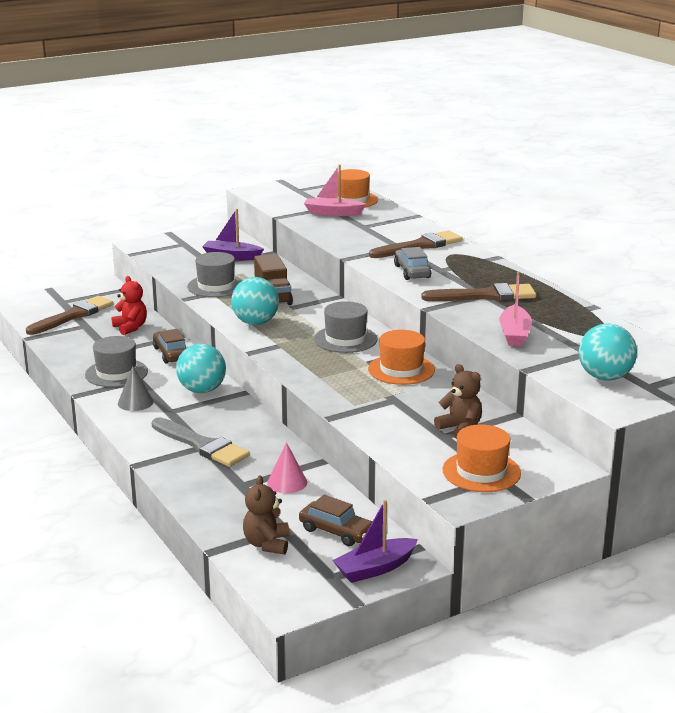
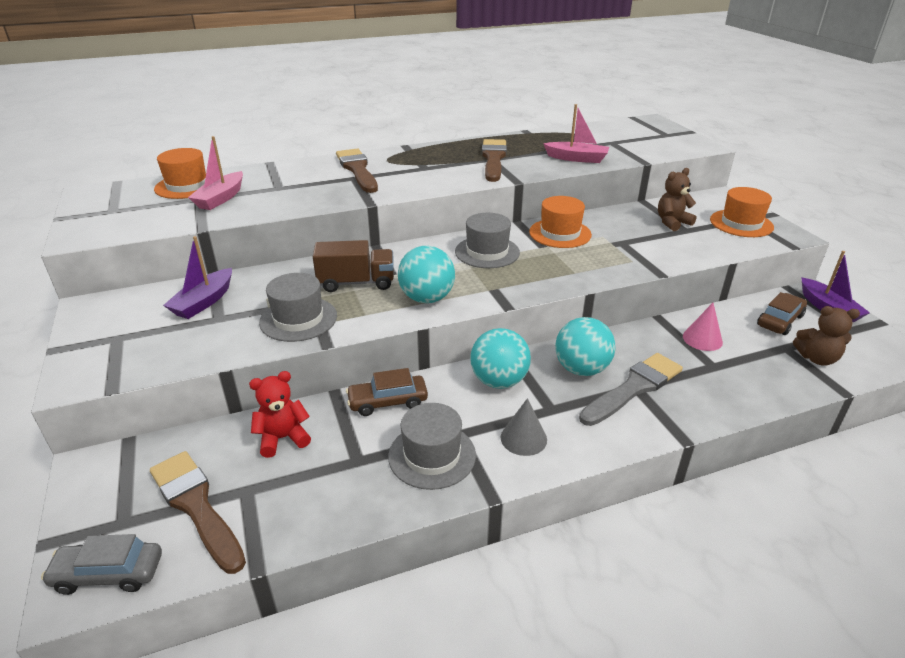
camera: 80 degrees left, 10 degrees up
grey car [394,247,431,280] -> grey car moved to [41,534,162,595]
turquoise ball [579,323,637,381] -> turquoise ball moved to [555,317,615,376]

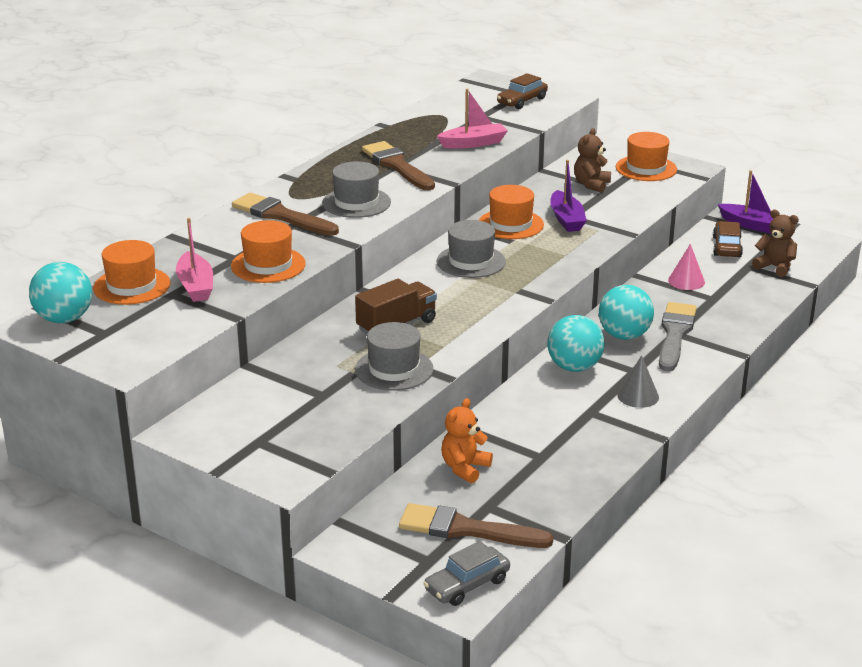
camera: 35 degrees left, 5 degrees down
purple boat [163,236,232,319] -> purple boat moved to [550,160,587,232]
red teddy bear [249,371,311,458] -> orange teddy bear [441,398,493,483]
brown car [346,368,428,416] -> brown car moved to [497,73,548,109]
grey hat [388,403,476,490] -> grey hat moved to [322,161,391,218]
turquoise ball [398,246,455,303] -> turquoise ball moved to [29,262,92,323]
brown teddy bear [793,306,860,366] -> brown teddy bear turned 120 degrees counterclockwise [752,210,799,277]
none -> orange hat [231,220,306,283]

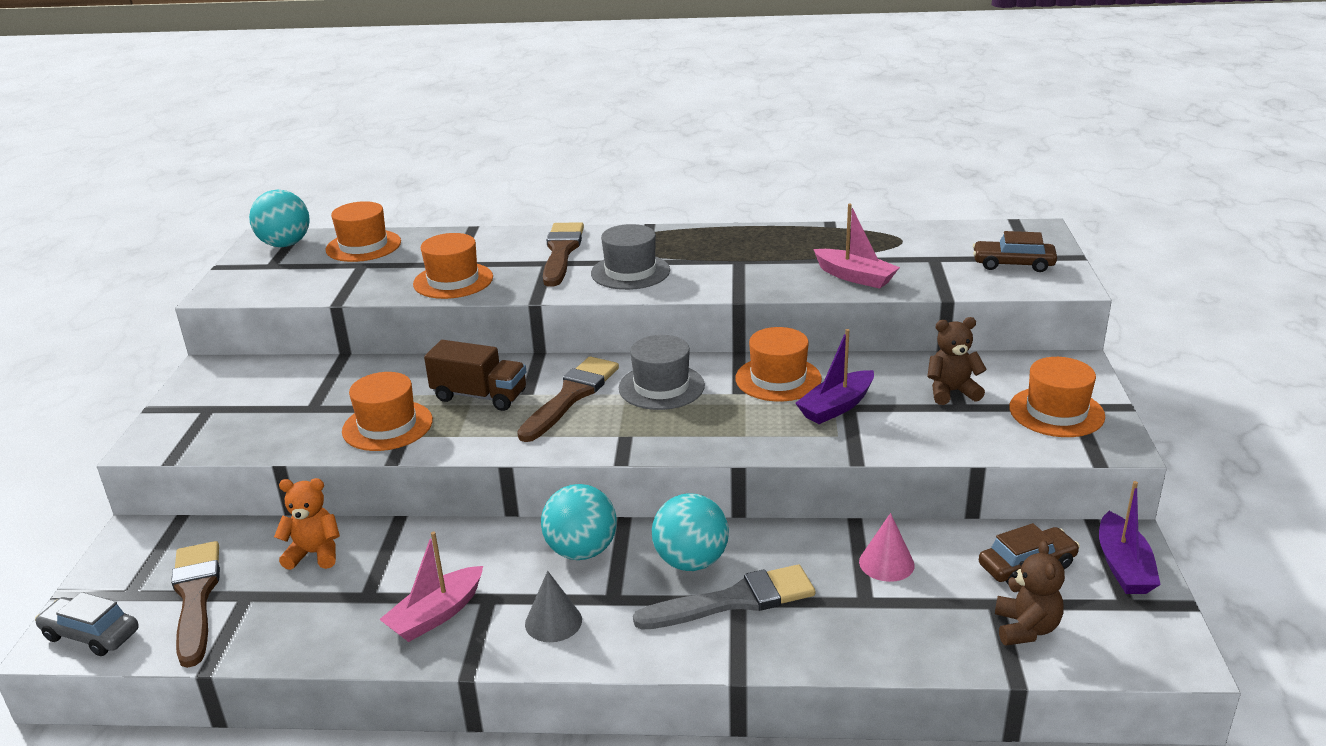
camera: 60 degrees right, 0 degrees up
pink boat [176,218,213,302] -> pink boat moved to [379,532,483,642]
grey hat [355,322,433,391] -> orange hat [342,372,433,451]
brown brush [362,141,435,190] -> brown brush moved to [517,356,619,442]

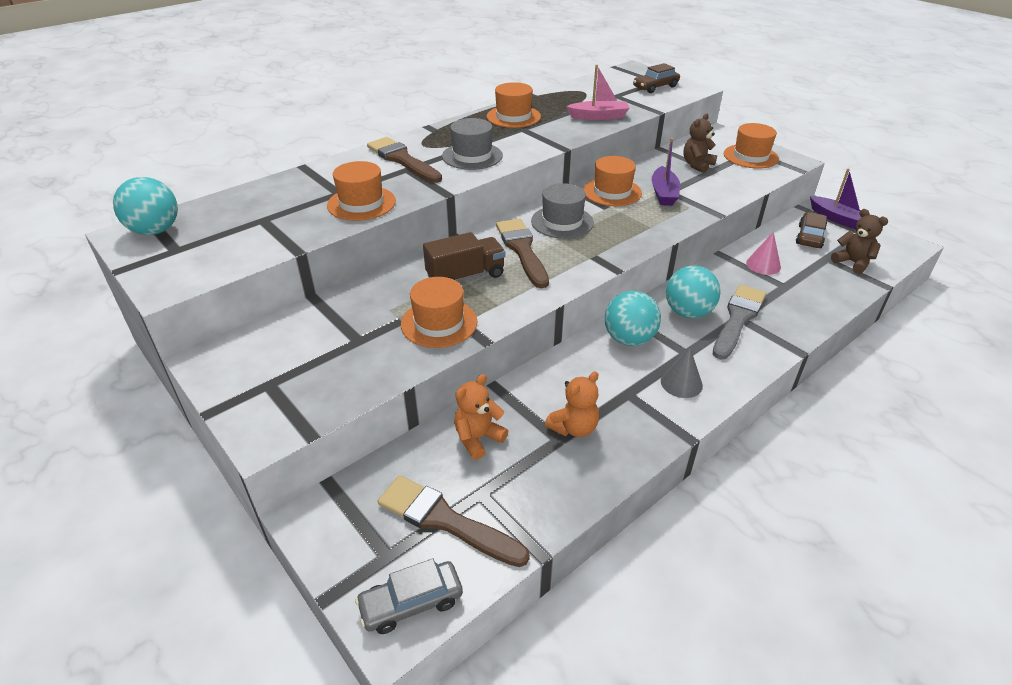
camera: 45 degrees left, 10 degrees up
orange hat [325,201,401,262] -> orange hat moved to [487,82,541,128]
pink boat [379,532,483,642] -> none
none -> orange teddy bear [545,372,599,437]

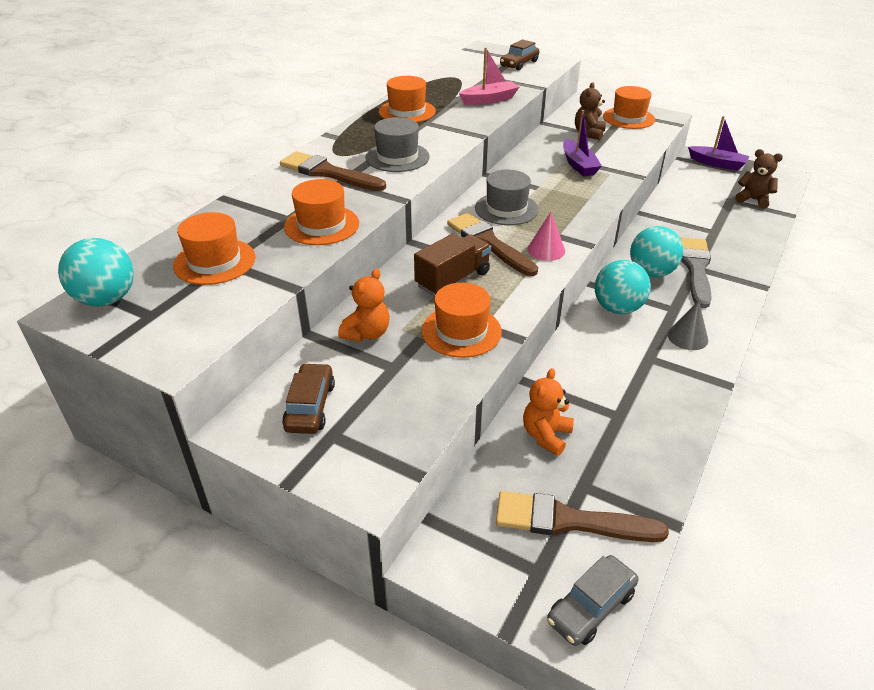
camera: 20 degrees left, 0 degrees up
orange teddy bear [545,372,599,437] -> orange teddy bear moved to [338,269,390,342]
orange hat [583,156,642,206] -> orange hat moved to [173,212,256,285]
pink cone [746,232,781,275] -> pink cone moved to [527,212,565,261]
brown car [796,212,827,248] -> brown car moved to [282,363,335,434]

